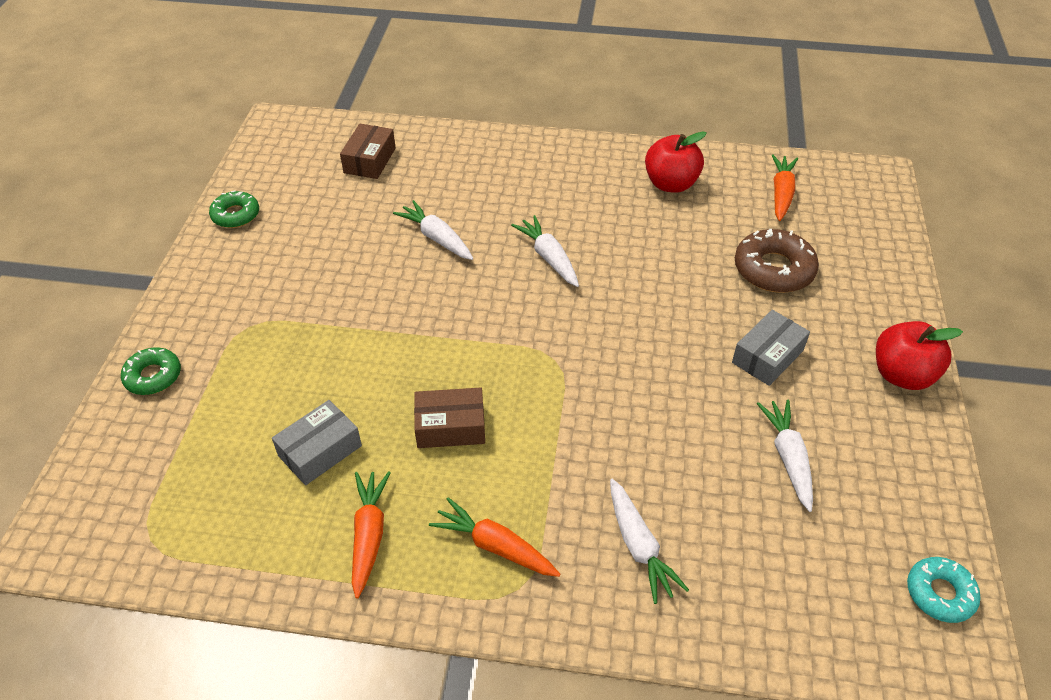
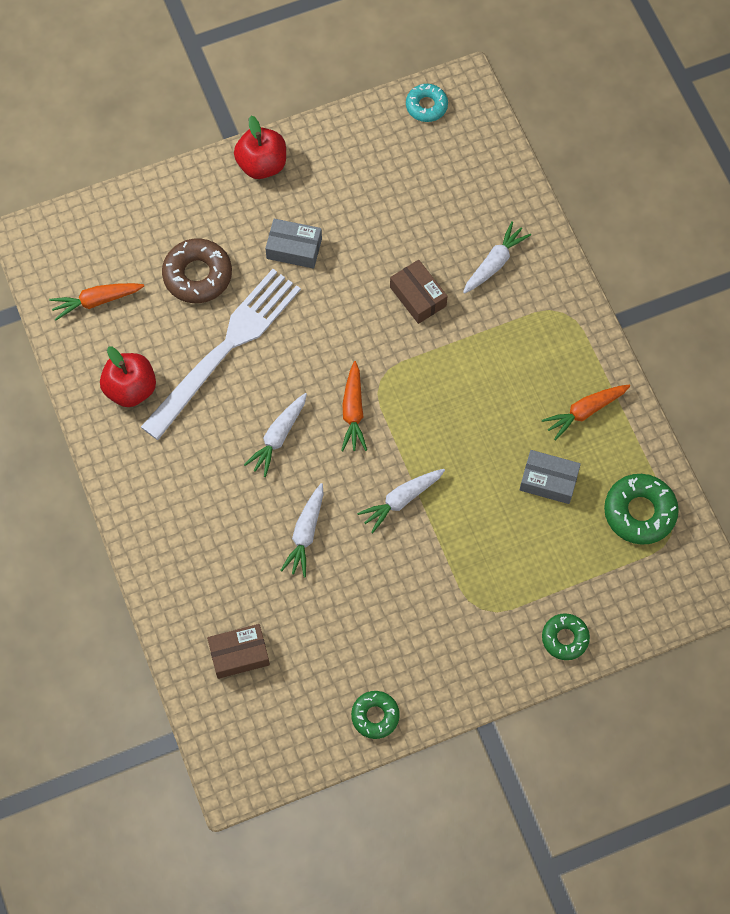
camera: 120 degrees left, 20 degrees up
brown box [414,388,485,448] -> brown box moved to [390,260,448,324]
orange carrot [429,497,560,577] -> orange carrot moved to [341,361,367,451]
white carrot [757,400,813,512] -> white carrot moved to [357,469,445,533]
none -> white fork [141,269,301,440]
none -> green donut [604,474,679,545]

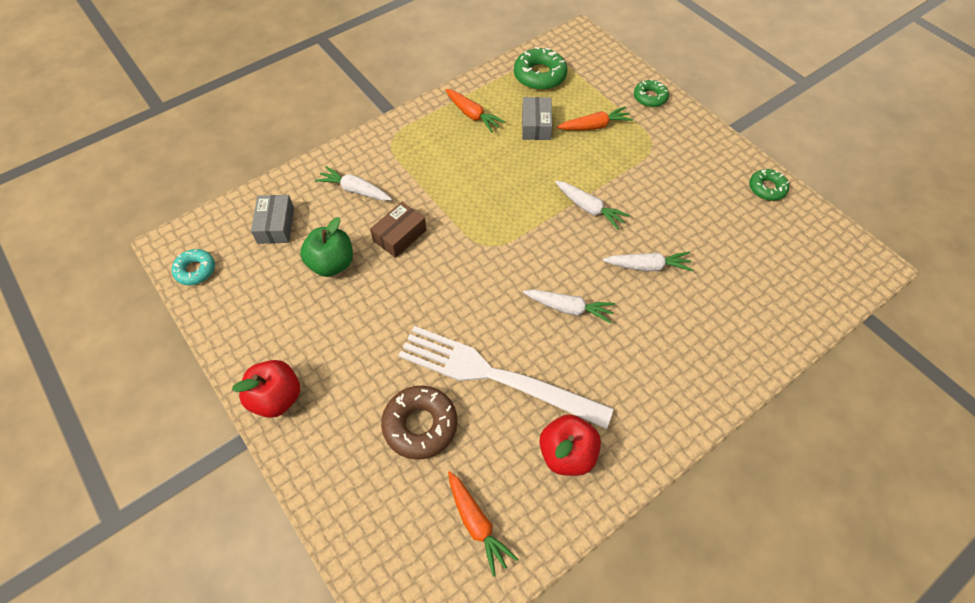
camera: 105 degrees left, 10 degrees down
brown box [207,624,270,679] -> none
grey box [265,219,322,269] -> grey box moved to [251,195,294,244]
orange carrot [341,361,367,451] -> orange carrot moved to [557,106,633,130]
none -> green apple [300,217,353,277]

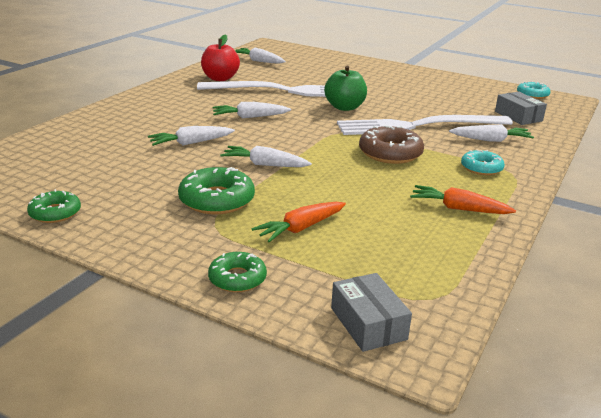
camera: 155 degrees right, 30 degrees down
red apple [232,360,300,418] -> none
green apple [300,217,353,277] -> green apple moved to [324,66,367,111]
brown box [370,202,427,258] -> white fork [337,115,513,135]
brown donut [381,386,457,460] -> brown donut moved to [359,125,424,164]
orange carrot [448,471,518,577] -> white carrot [236,48,286,64]
green donut [514,47,568,90] -> green donut moved to [178,167,255,214]
grey box [522,97,552,140] -> grey box moved to [331,273,412,352]
none -> turquoise donut [461,150,505,175]

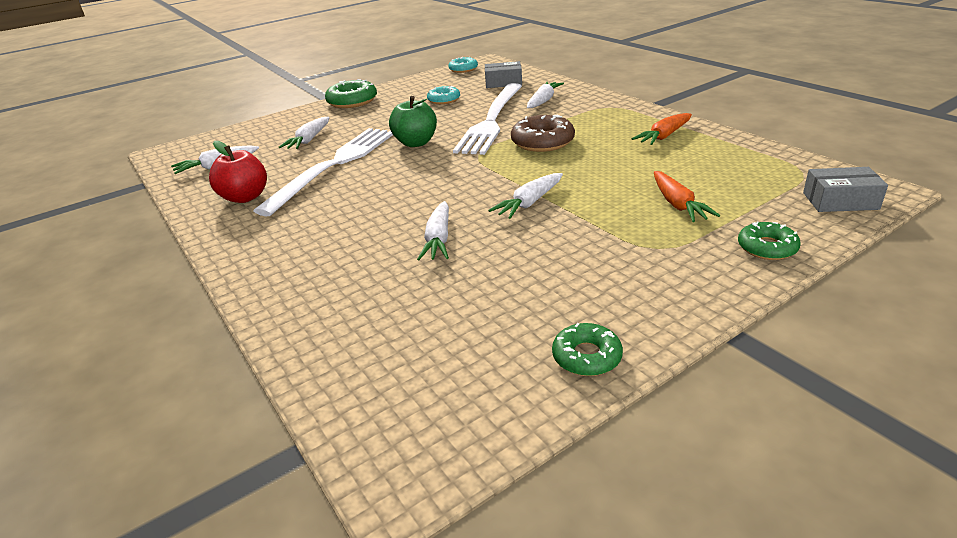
camera: 60 degrees left, 5 degrees up
green donut [178,167,255,214] -> green donut moved to [325,79,377,108]
white carrot [213,102,291,118] -> white carrot moved to [279,117,329,149]
turquoise donut [461,150,505,175] -> turquoise donut moved to [427,86,460,104]

